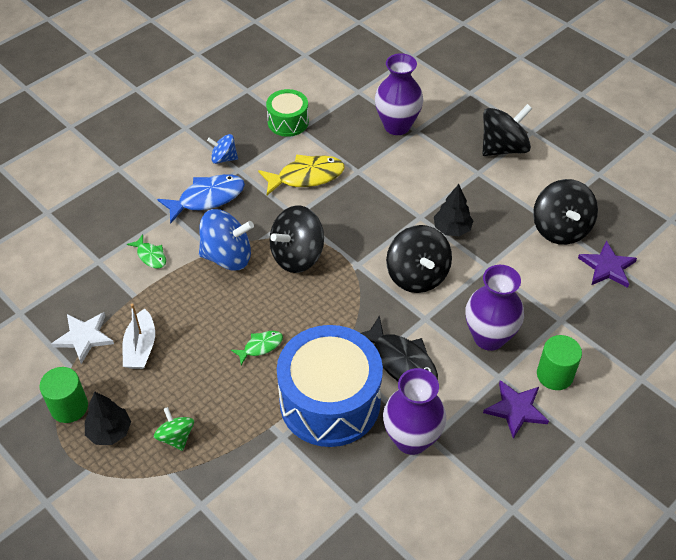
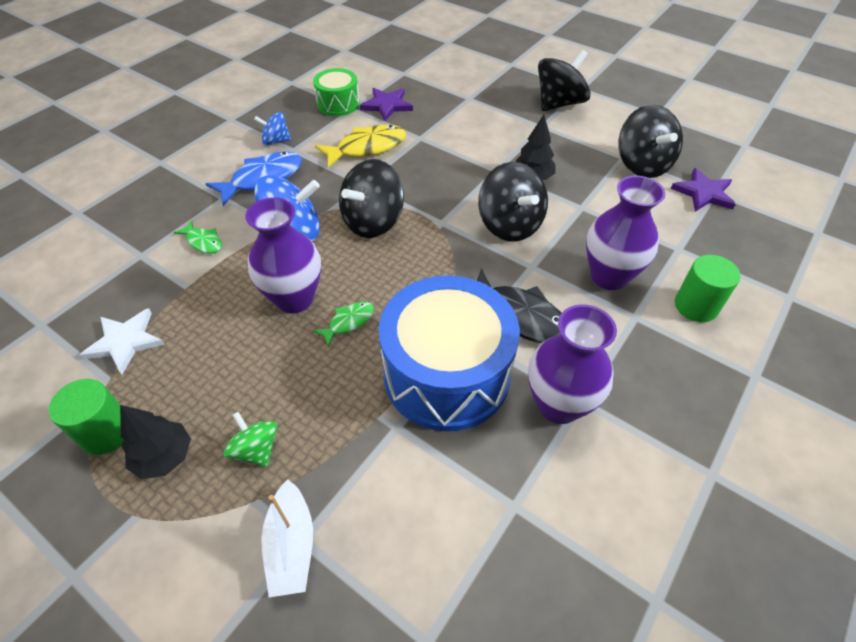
camera: 10 degrees left, 0 degrees up
white boat [122,304,155,369] -> white boat moved to [261,479,313,597]
purple vase [375,53,423,135] -> purple vase moved to [245,197,321,313]
purple star [483,380,549,439] -> purple star moved to [360,88,413,121]

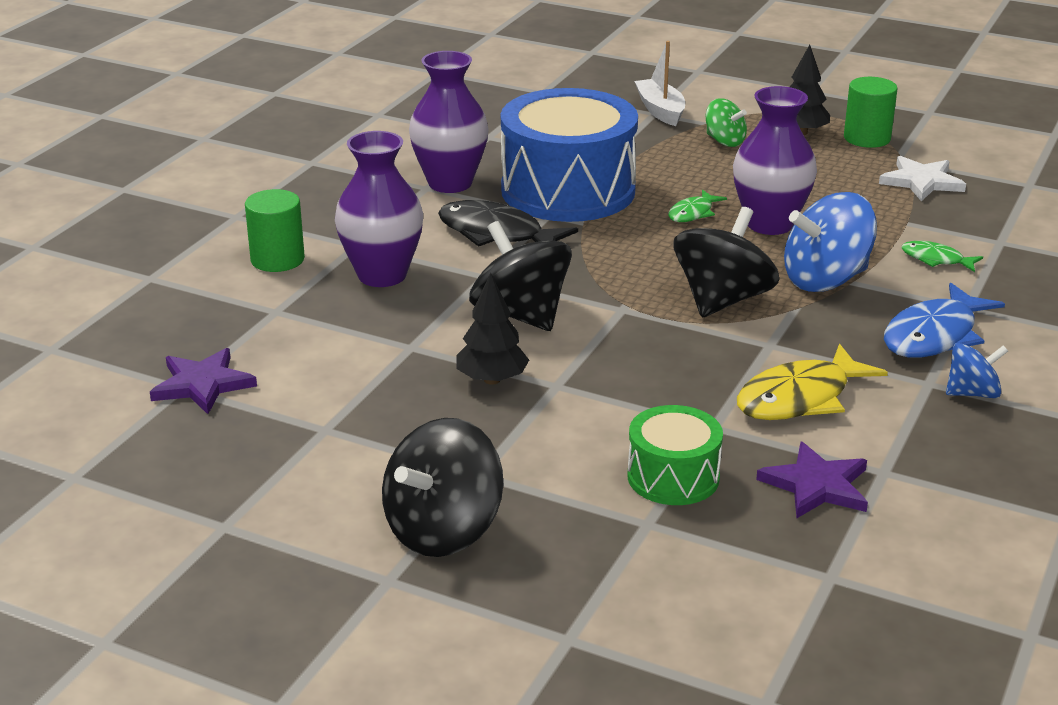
camera: 170 degrees right, 20 degrees down
green drum [313,68,360,116] -> green drum moved to [627,405,723,505]
black spinning top [618,105,683,178] -> none

